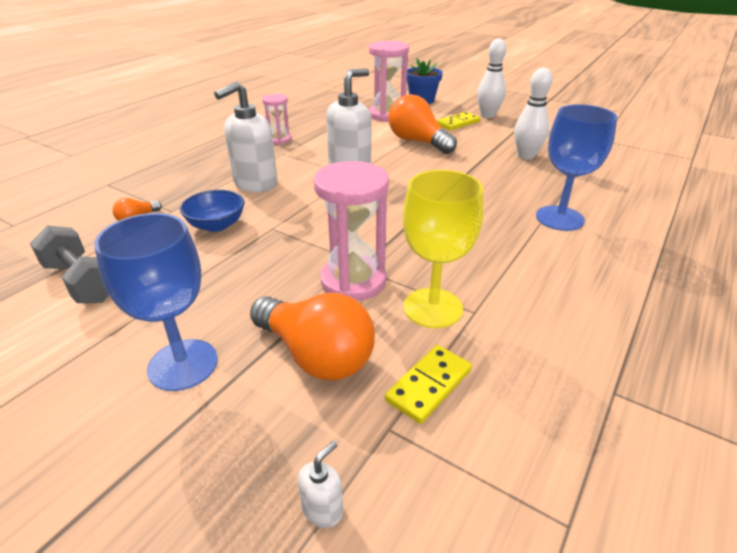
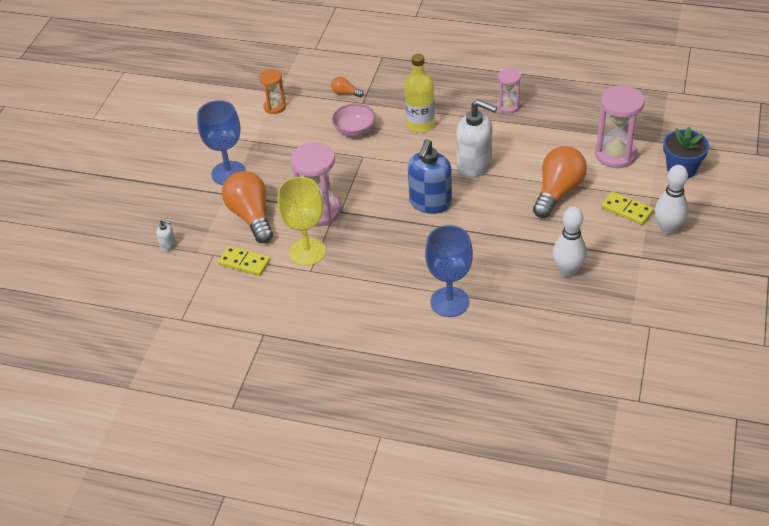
camera: 75 degrees right, 10 degrees up
grey dumbbell [30,226,109,303] -> orange hourglass [259,69,286,114]
blue bowl [180,190,244,232] -> pink bowl [332,104,376,137]
white soap dispenser [214,82,277,192] -> yellow bottle [404,54,435,133]
orange light bulb [250,293,375,380] -> orange light bulb turned 135 degrees clockwise [222,171,273,243]
none -> blue soap dispenser [408,139,452,214]

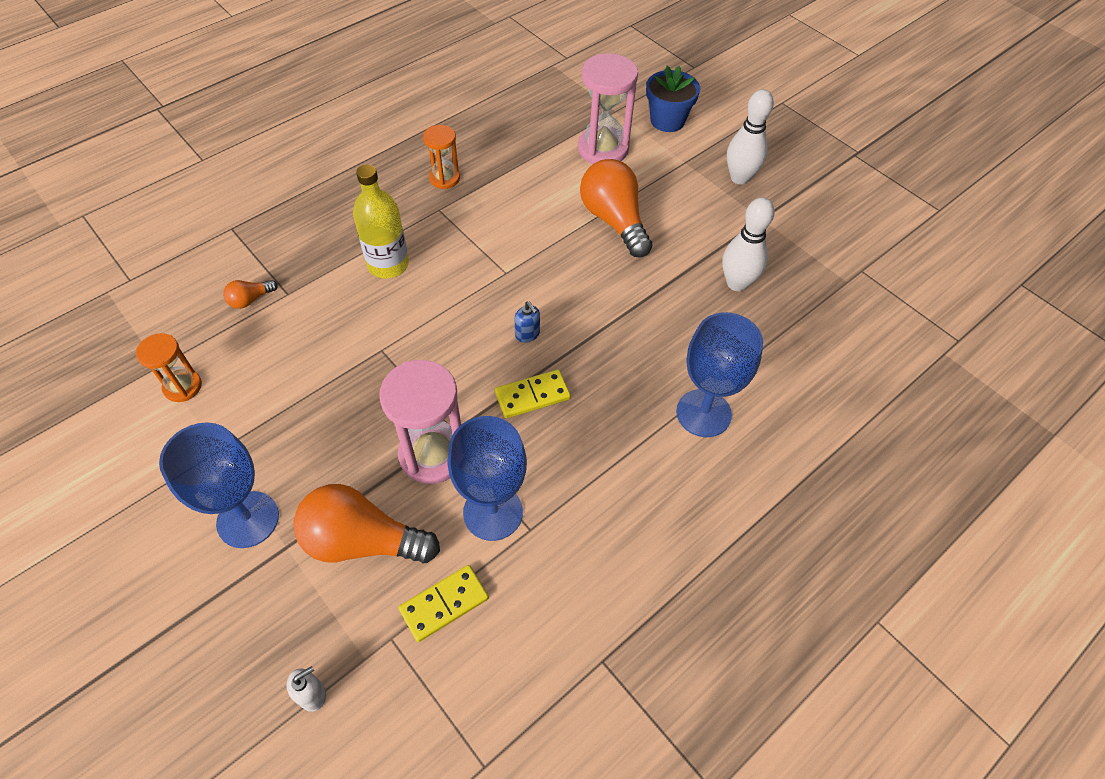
camera: 60 degrees left, 10 degrees up
yellow goblet [277,177,326,266] -> blue goblet [447,416,527,541]
pink bowl [332,104,376,137] -> none
blue soap dispenser [408,139,452,214] -> blue soap dispenser [515,301,540,343], size x0.43
white soap dispenser [456,100,497,178] -> none
pink hourglass [497,68,521,114] -> orange hourglass [423,125,460,189]
yellow domino [601,191,654,225] -> yellow domino moved to [495,369,571,418]

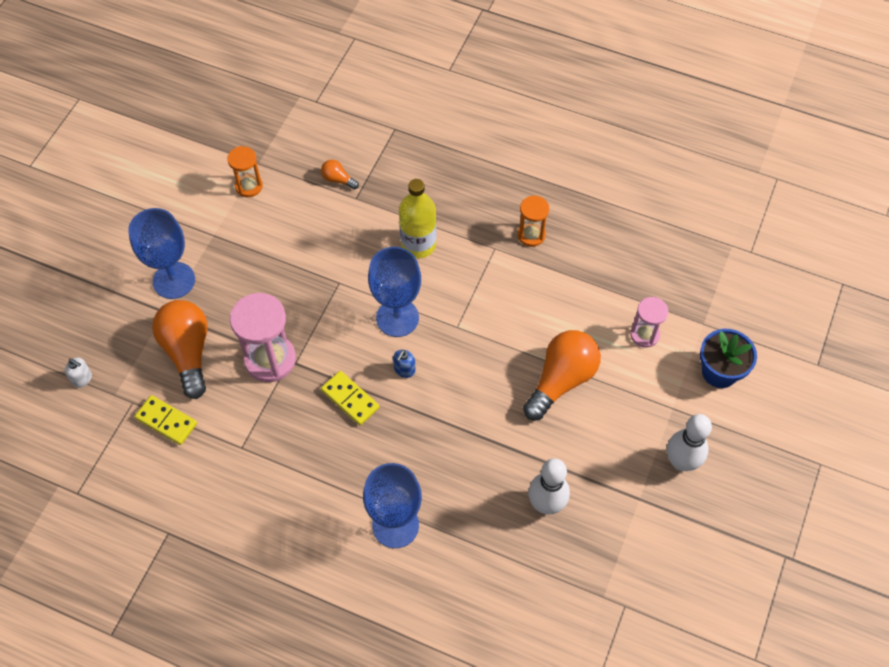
camera: 65 degrees right, 5 degrees up
blue goblet [447,416,527,541] -> blue goblet moved to [368,247,421,337]
pink hourglass [578,53,638,164] -> pink hourglass [630,297,668,348], size x0.58

